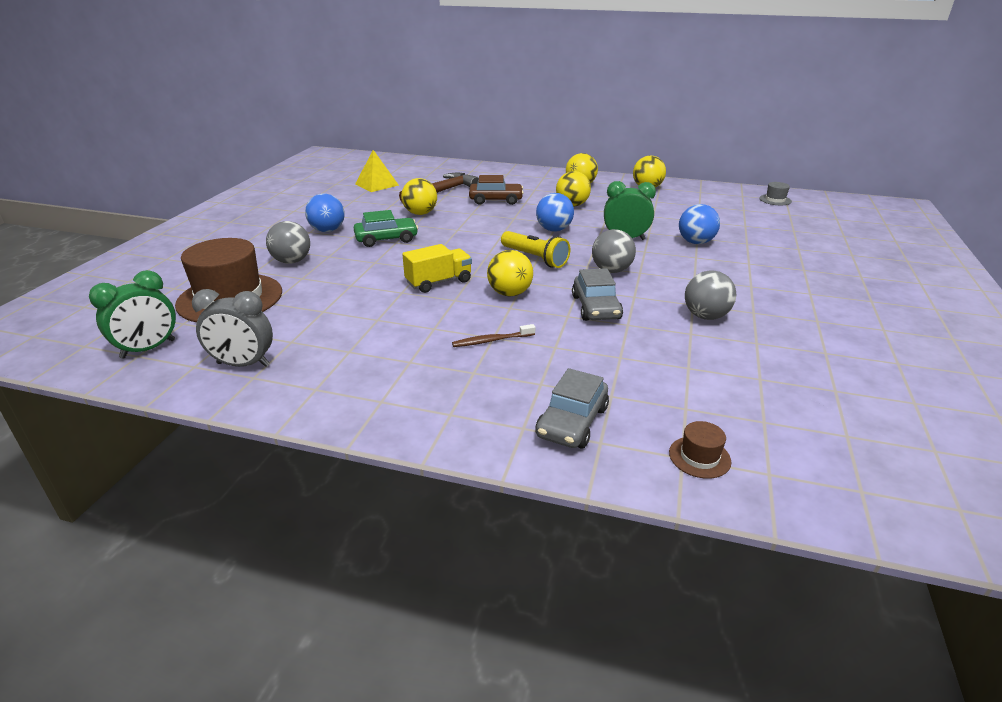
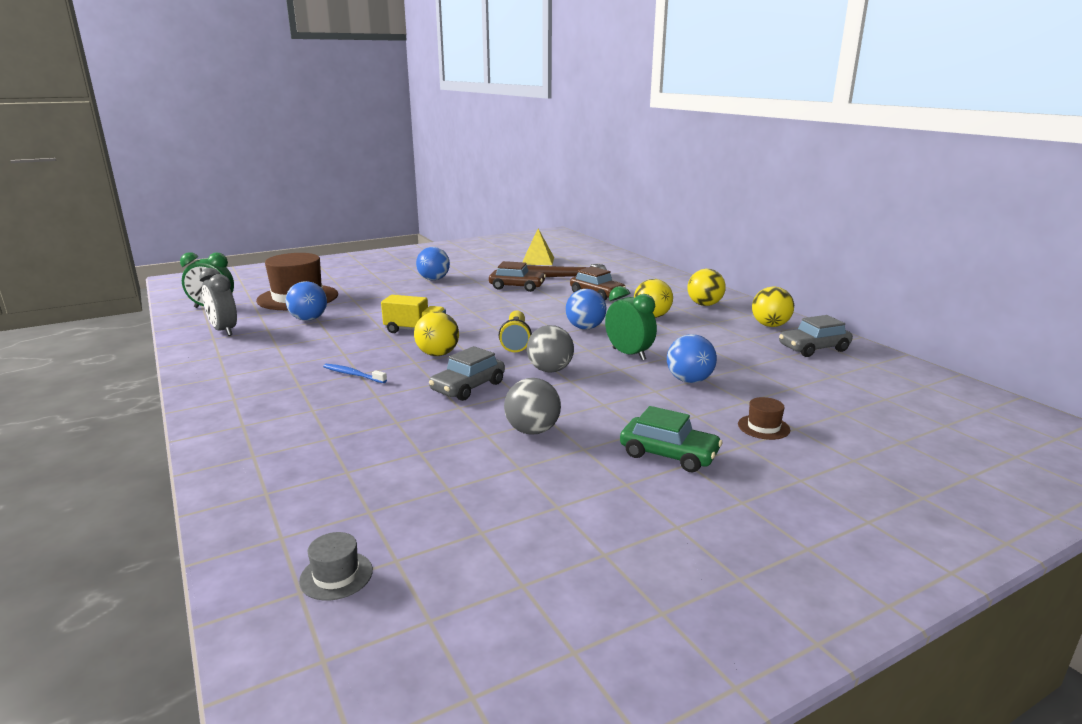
camera: 45 degrees right, 10 degrees down
grey ball [266,221,310,264] -> none
green car [354,210,418,247] -> green car moved to [620,406,722,473]
yellow ball [401,178,437,215] -> brown car [489,261,546,292]
brown toothbrush [452,324,536,347] -> blue toothbrush [323,364,387,383]
grey car [535,368,609,449] -> grey car moved to [779,315,853,357]
brown hat [669,421,731,479] -> brown hat moved to [738,397,790,440]
grey hat [759,182,792,205] -> grey hat moved to [299,532,373,601]
none -> blue ball [286,281,327,321]

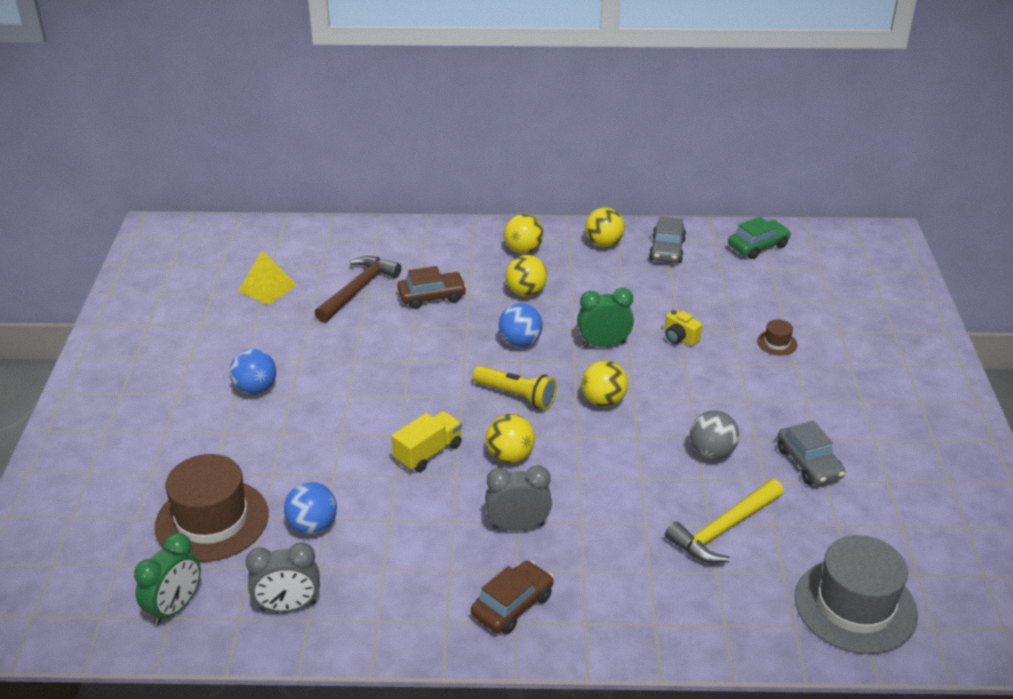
camera: 60 degrees left, 15 degrees up
grey hat [299,532,373,601] -> grey hat [795,535,918,654], size x2.39
blue toothbrush [323,364,387,383] -> grey clock [485,465,552,531]
grey car [429,346,505,401] -> grey car moved to [777,421,846,485]
brown car [489,261,546,292] -> brown car moved to [471,561,553,634]
grey ball [527,325,574,373] -> yellow ball [581,360,628,407]
green car [620,406,722,473] -> green car moved to [728,217,791,259]
blue ball [667,334,717,383] -> yellow camera [665,309,702,346]
none -> yellow hammer [665,479,784,563]

